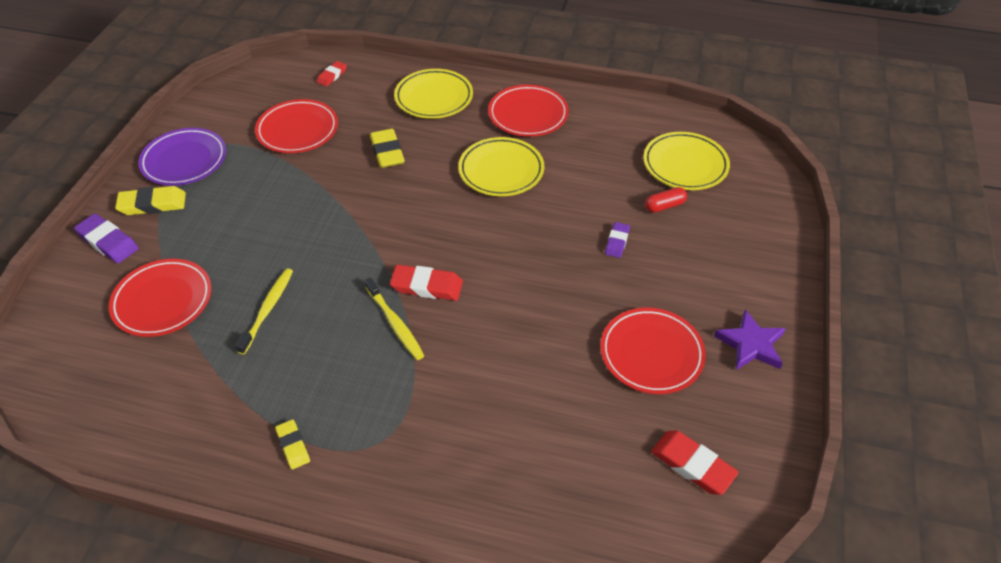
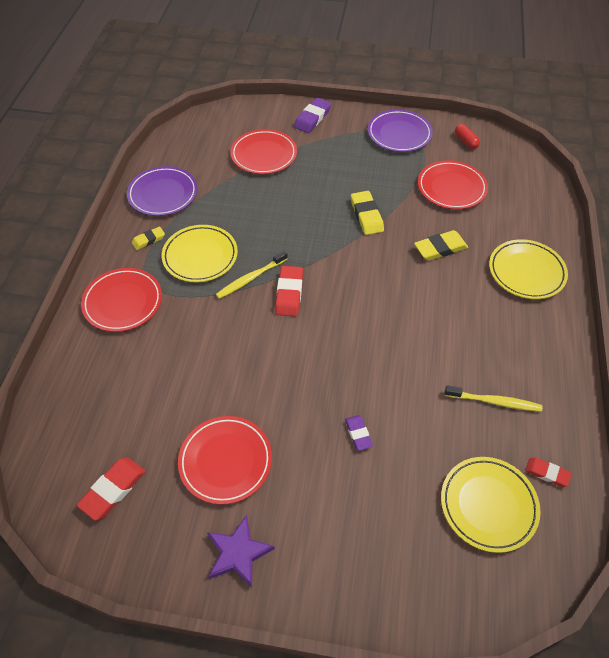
camera: 85 degrees right, 5 degrees up
yellow eraser [115,186,186,215] -> yellow eraser moved to [351,191,384,235]
yellow toothbrush [235,268,293,355] -> yellow toothbrush moved to [445,385,542,412]
red eraser [317,61,347,86] -> red eraser moved to [525,458,572,487]
yellow plate [458,137,545,196] -> yellow plate moved to [162,225,238,282]
red plate [488,85,569,137] -> red plate moved to [81,268,162,332]
purple eraser [605,222,630,258] -> purple eraser turned 60 degrees clockwise [345,415,373,451]
red capsule [645,187,687,213] -> red capsule moved to [455,124,480,149]
none -> purple plate [127,166,197,216]

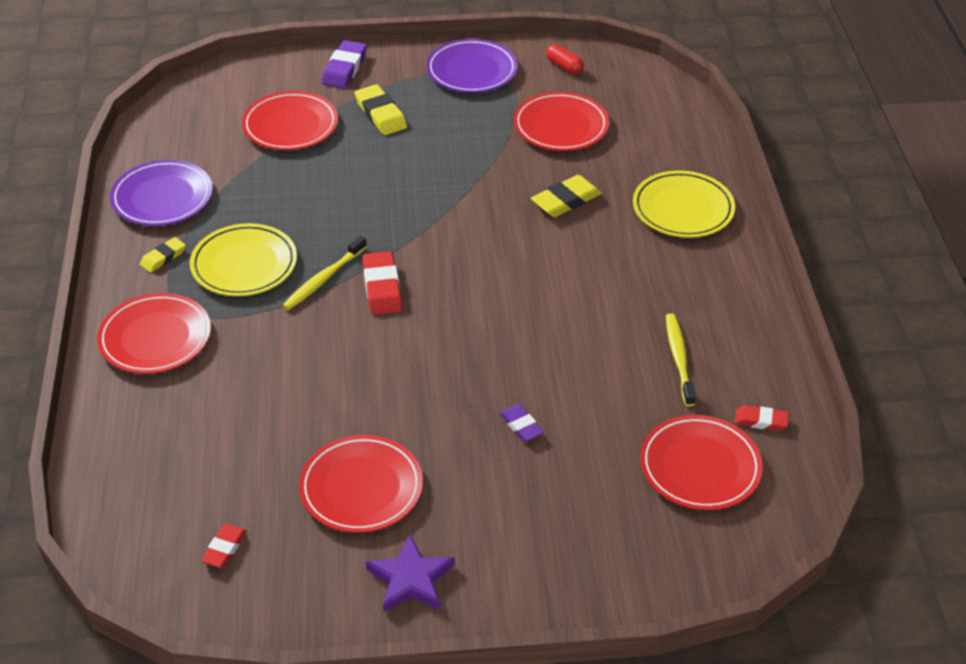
camera: 15 degrees left, 10 degrees down
red eraser [77,457,146,521] -> red eraser [201,524,247,568], size x0.62
yellow eraser [351,191,384,235] -> yellow eraser moved to [355,84,407,135]
yellow plate [441,457,541,553] -> red plate [640,415,763,510]
yellow toothbrush [445,385,542,412] -> yellow toothbrush turned 90 degrees counterclockwise [666,313,696,406]

